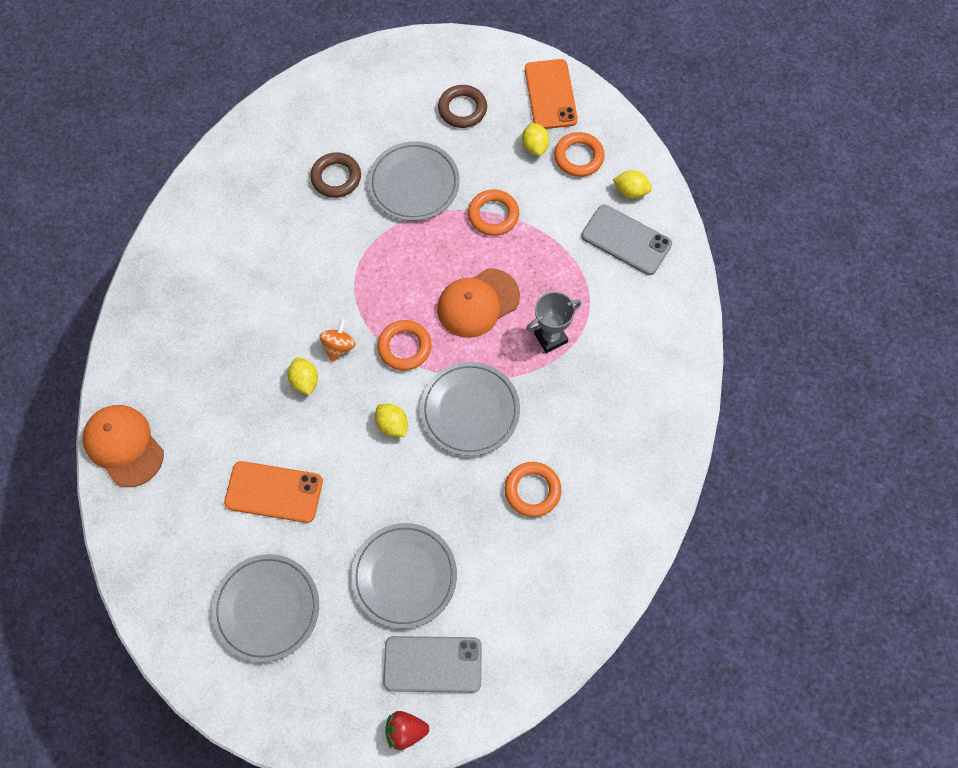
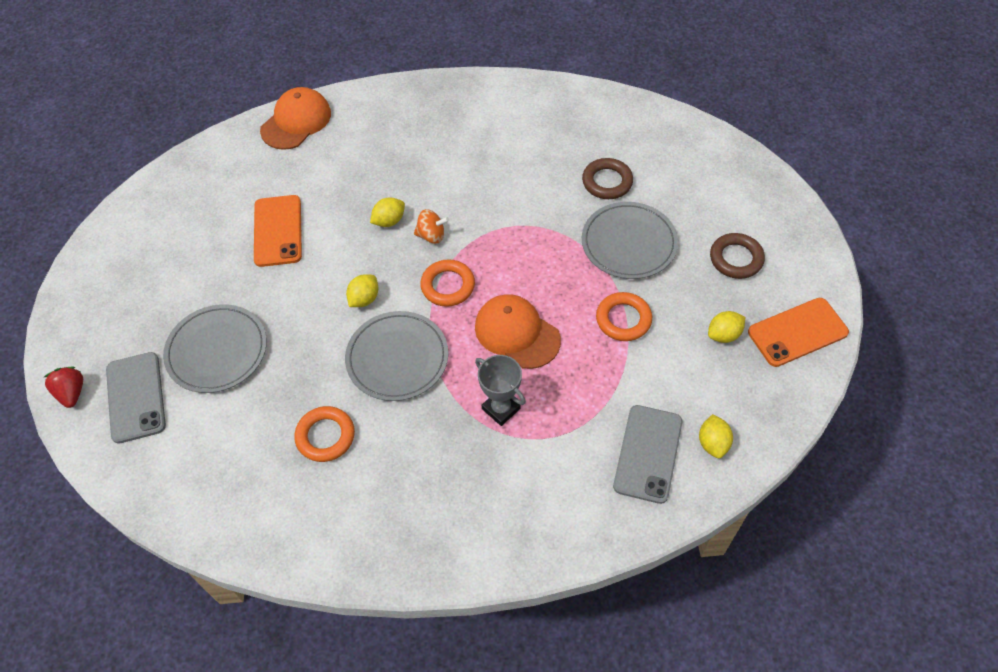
camera: 75 degrees right, 10 degrees down
grey plate [212,554,319,662] -> none
orange ring [554,132,605,177] -> none

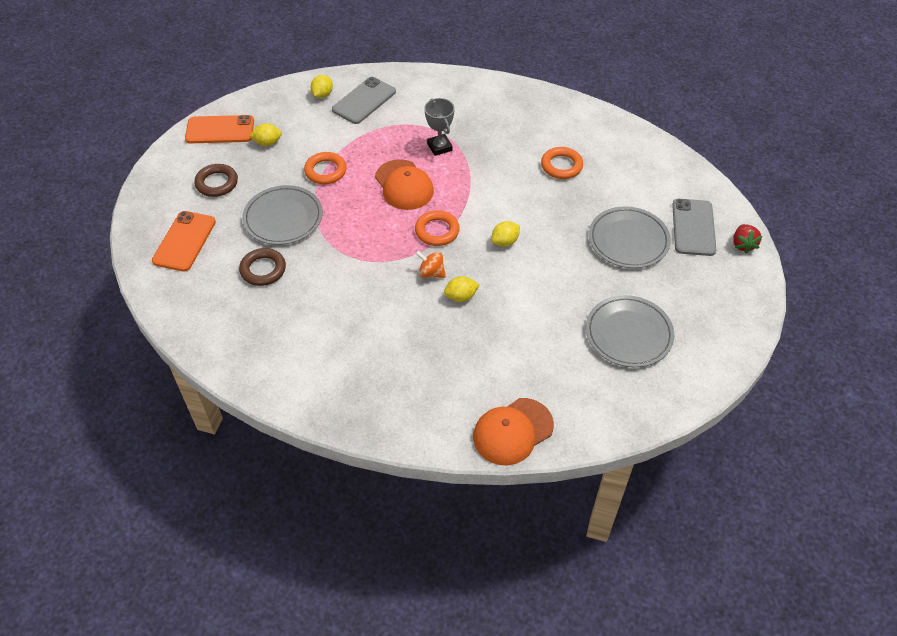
camera: 160 degrees left, 5 degrees down
orange phone [254,195,302,267] -> orange phone moved to [152,211,216,272]
grey plate [345,311,448,401] -> grey plate moved to [586,295,674,367]

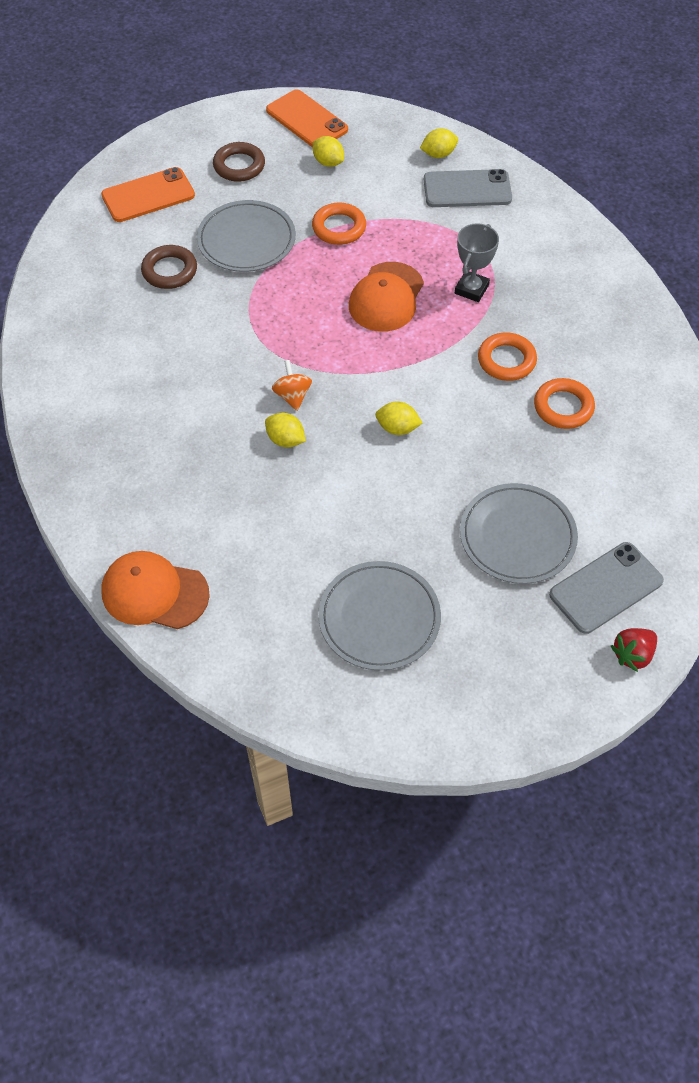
camera: 50 degrees right, 5 degrees up
orange ring [415,210,460,246] -> orange ring moved to [478,333,537,381]

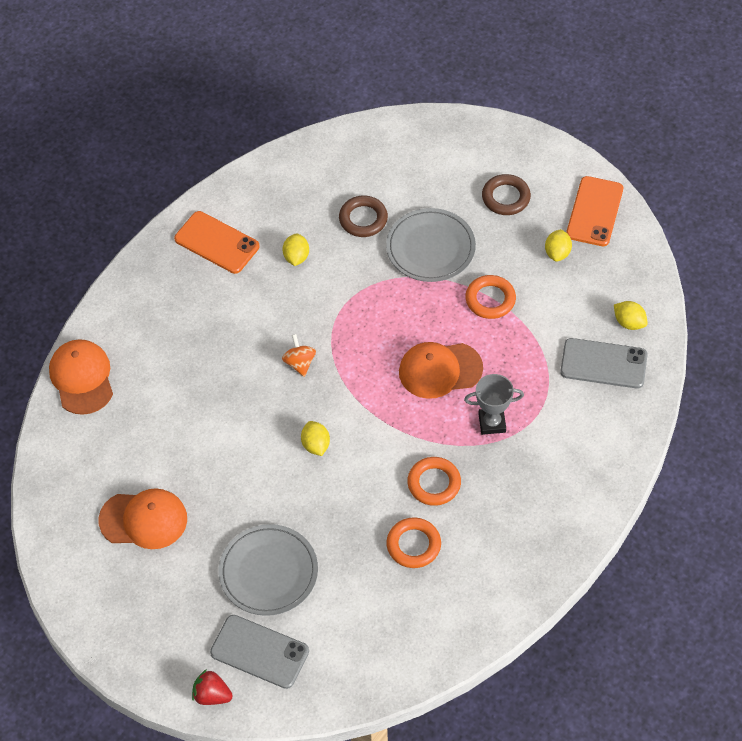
camera: 60 degrees right, 0 degrees up
orange phone [101,167,195,222] -> orange phone moved to [174,211,259,274]
yellow lemon [265,413,306,447] -> yellow lemon moved to [282,233,309,266]
orange spinning top [272,360,312,411] -> orange spinning top turned 60 degrees counterclockwise [282,334,316,377]
grey plate [318,561,441,671] -> orange cap [98,488,187,549]
grey phone [424,169,512,207] -> grey phone turned 45 degrees counterclockwise [560,338,648,389]

